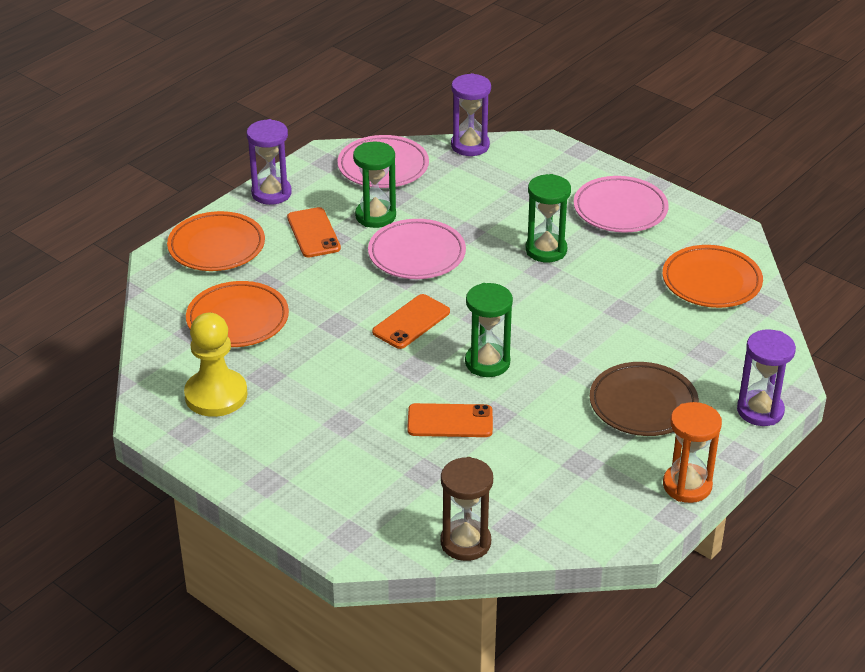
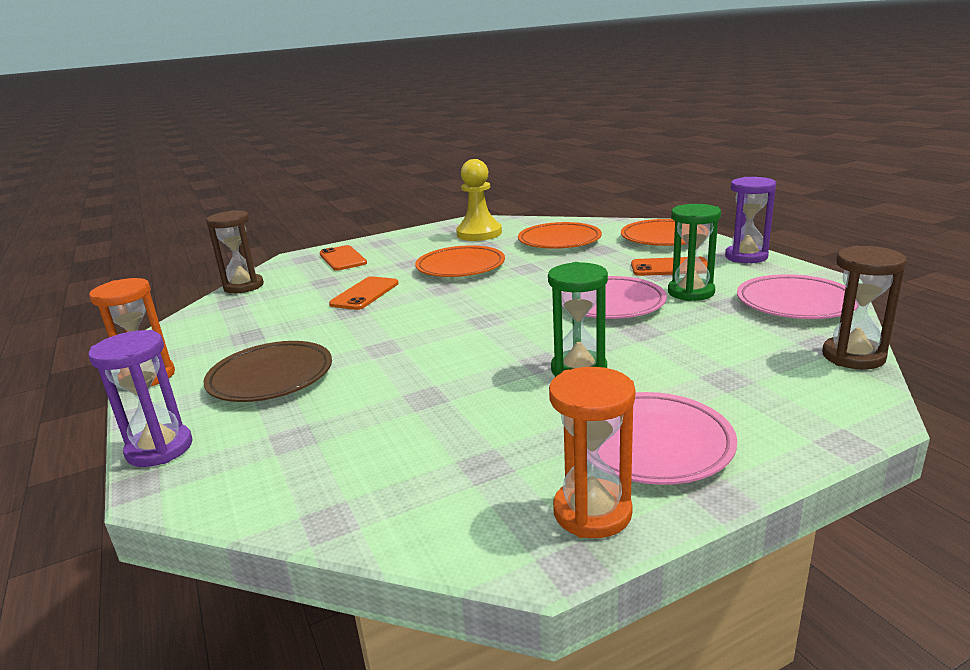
camera: 115 degrees right, 15 degrees down
orange phone [372,294,450,349] -> orange phone moved to [319,245,367,271]
purple hourglass [451,73,491,156] -> brown hourglass [822,246,907,369]
green hourglass [465,283,513,377] -> none
orange plate [662,245,763,308] -> orange plate moved to [415,245,505,277]
none -> orange hourglass [549,367,635,538]

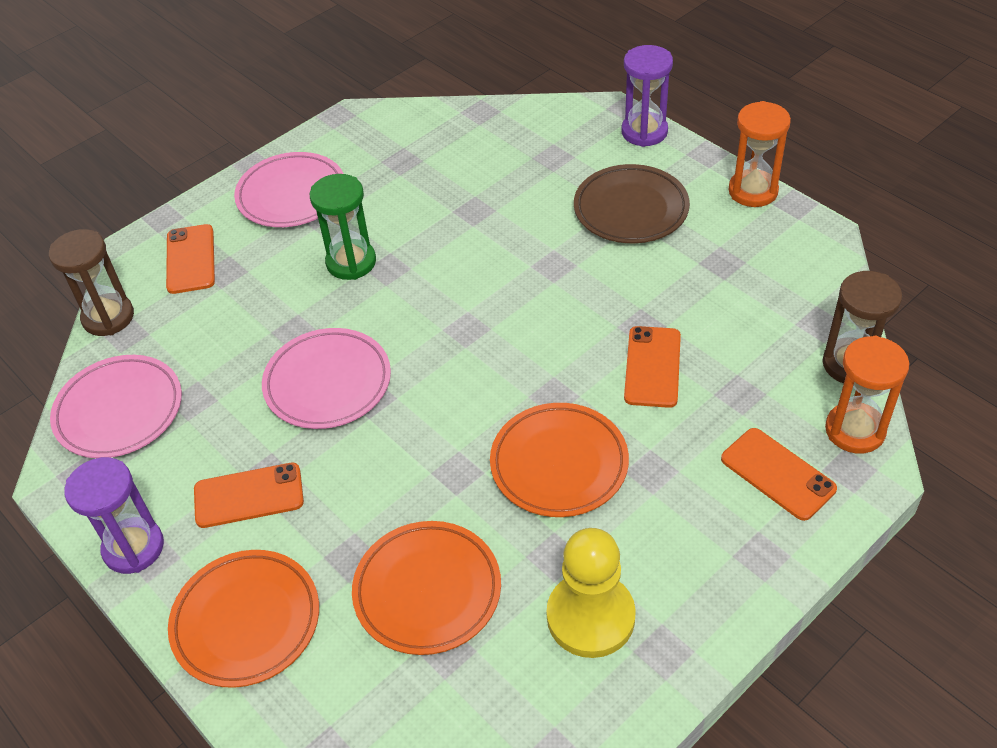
camera: 165 degrees right, 25 degrees up
orange hourglass [549,367,635,538] -> orange hourglass moved to [825,336,909,453]
green hourglass [668,204,721,301] -> none
none -> orange phone [166,224,215,294]

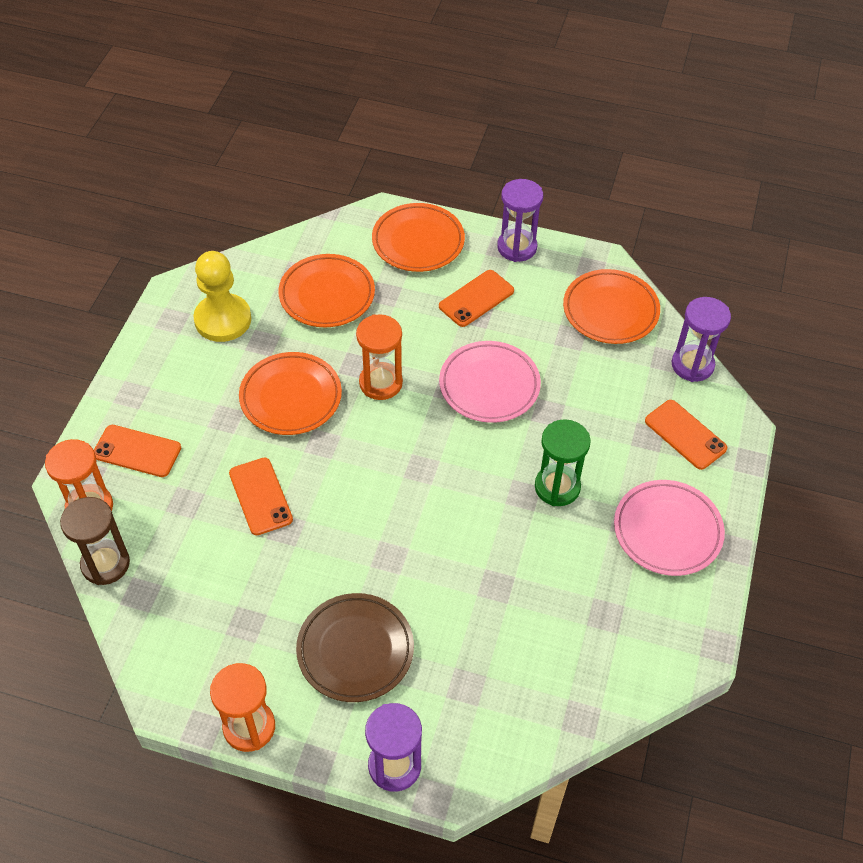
camera: 145 degrees right, 5 degrees up
brown hourglass [49,229,134,336] -> purple hourglass [671,297,731,382]
pink plate [50,355,182,458] -> orange plate [563,269,660,344]
none -> orange hourglass [356,314,403,400]

